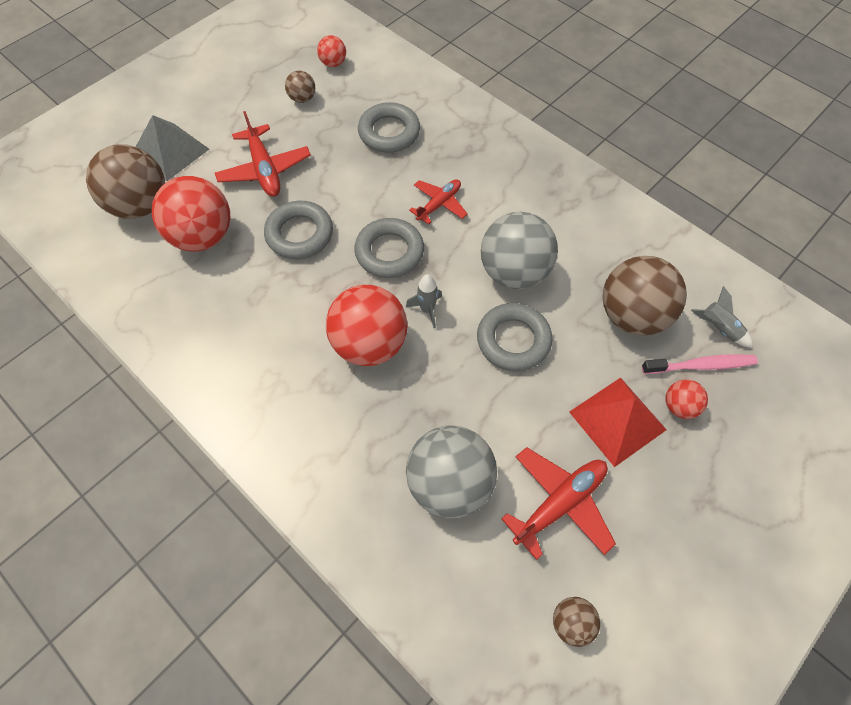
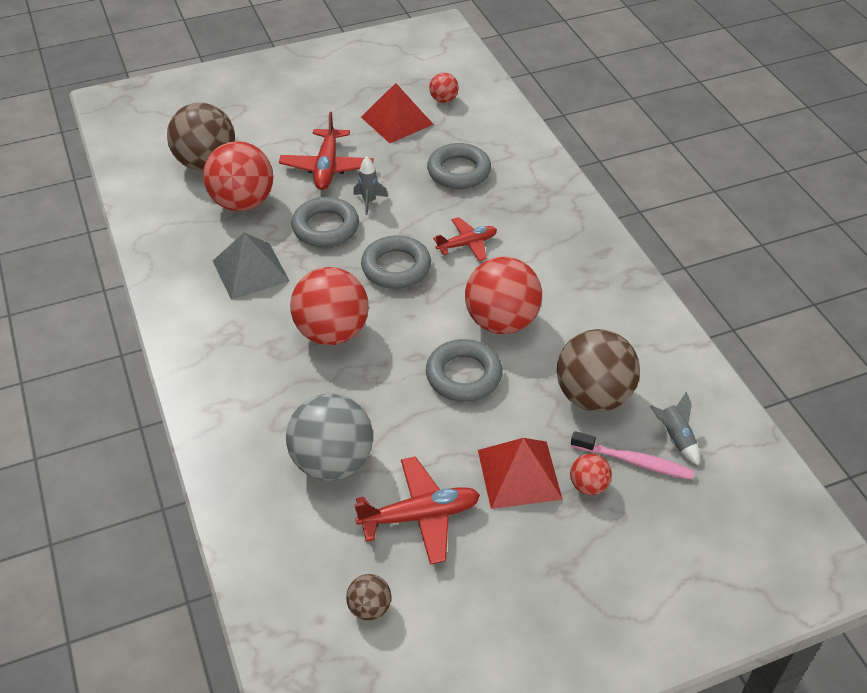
camera: 25 degrees right, 15 degrees down
grey pyramid [136,115,209,181] -> grey pyramid moved to [213,233,289,300]
brown ball [285,71,315,103] -> red pyramid [361,83,434,143]
grey rocket [406,274,442,328] -> grey rocket moved to [353,156,388,215]
grey ball [481,212,558,289] -> red ball [465,257,542,334]

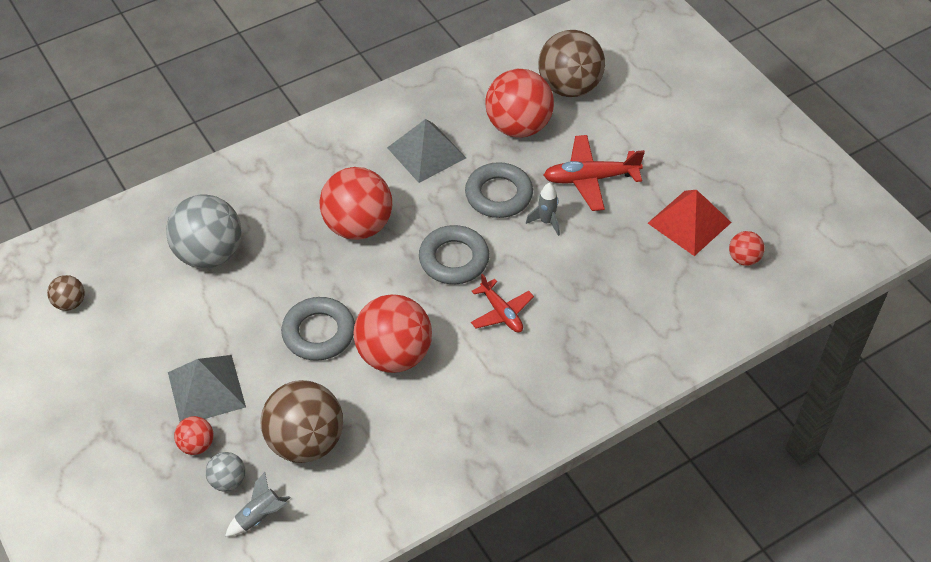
camera: 80 degrees right, 5 degrees up
red plane [354,456,480,565] -> none
grey ring [427,143,491,189] -> none
red pyramid [478,438,563,509] -> grey pyramid [168,355,246,422]
pink toothbrush [571,431,695,480] -> grey ball [206,452,245,492]

